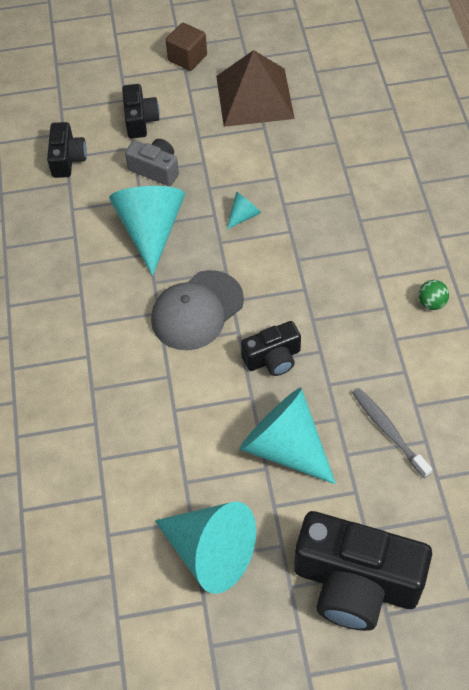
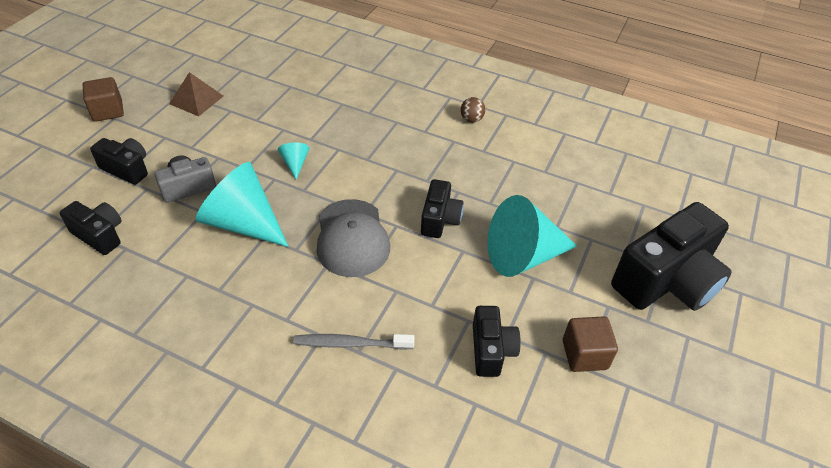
camera: 60 degrees left, 10 degrees down
turquoise cone [155,502,256,594] -> brown cube [563,316,618,372]
brown pyramid [216,50,295,127] -> brown pyramid [169,72,224,116], size x0.57
grey toothbrush [352,388,432,478] -> grey toothbrush moved to [293,334,415,350]
green ball [418,280,449,310] -> brown ball [460,97,486,123]
none -> black camera [473,306,521,377]

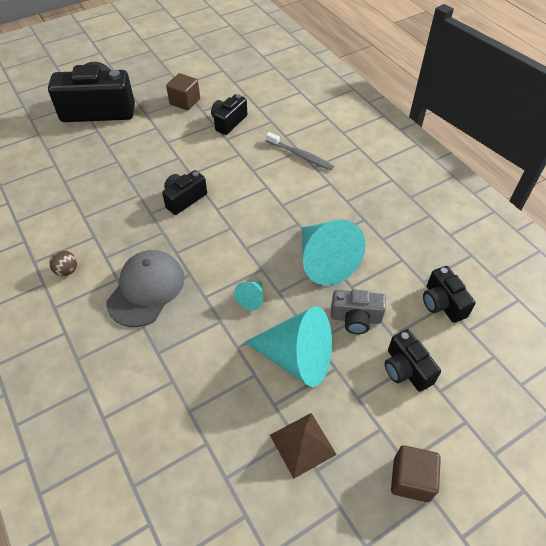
camera: 145 degrees left, 5 degrees up
grey cap [317,199,390,277] -> grey cap moved to [106,250,185,327]
turquoise cone [487,195,577,277] -> turquoise cone moved to [245,306,332,387]

